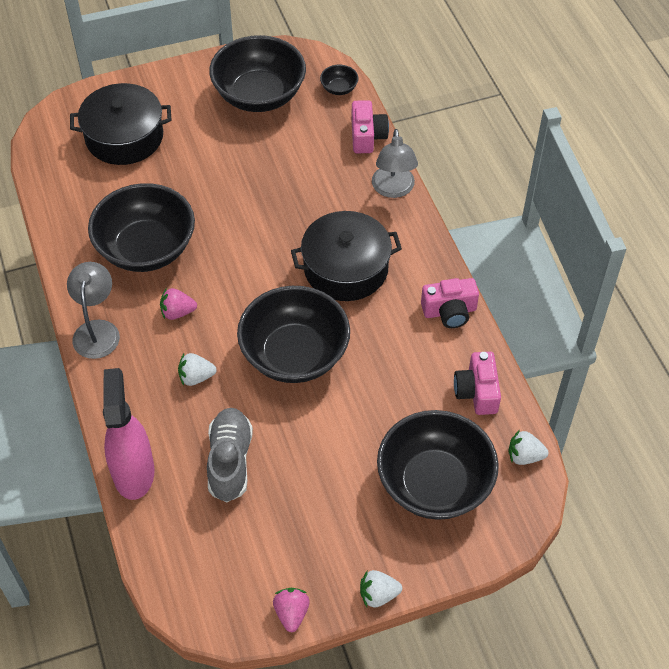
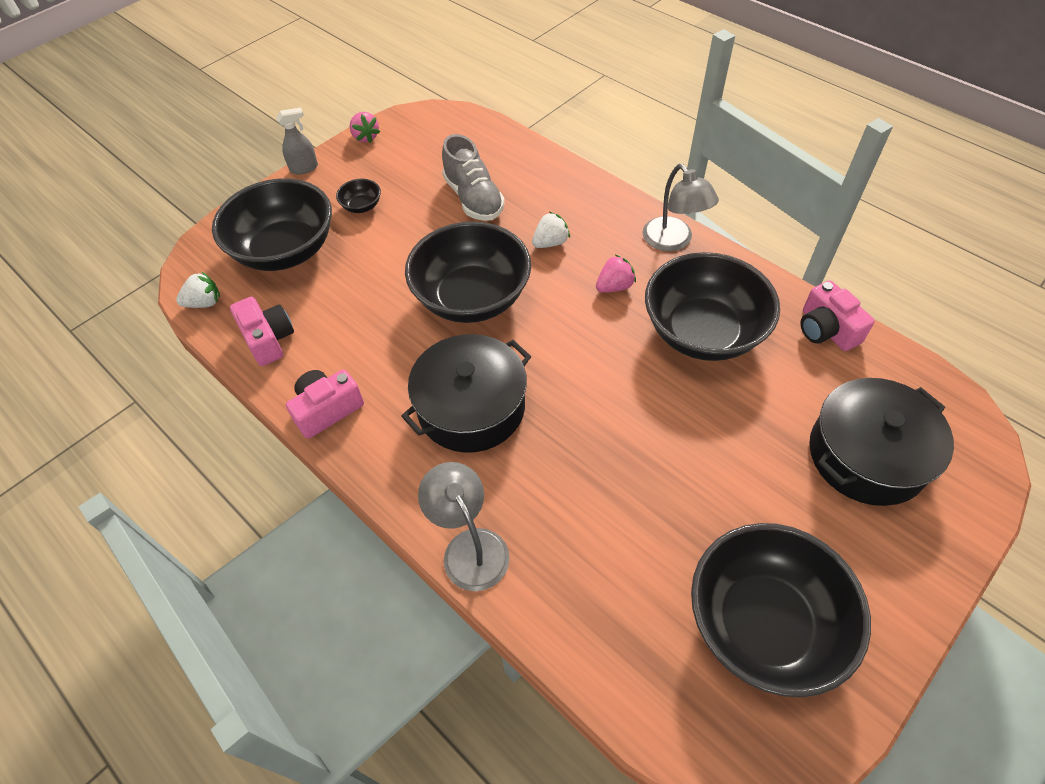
camera: 155 degrees right, 0 degrees up
pink spray bottle [103,368,155,500] -> none
black bowl [320,65,359,95] -> black bowl moved to [336,179,381,213]
pink camera [351,100,389,153] -> pink camera moved to [801,280,875,351]
white strawberry [360,570,402,607] -> grey spray bottle [276,107,318,175]

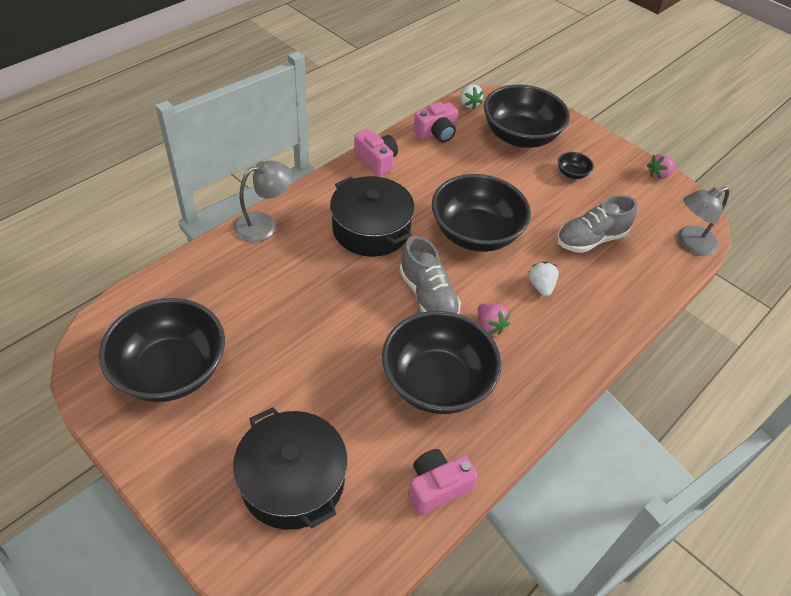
camera: 85 degrees right, 5 degrees down
grey spray bottle [276,107,318,175] -> none
white strawberry [532,212,570,248] -> white strawberry turned 150 degrees counterclockwise [528,262,559,297]
grey lamp [643,164,719,251] -> grey lamp moved to [678,187,729,255]
none -> grey shoe [399,236,461,314]

